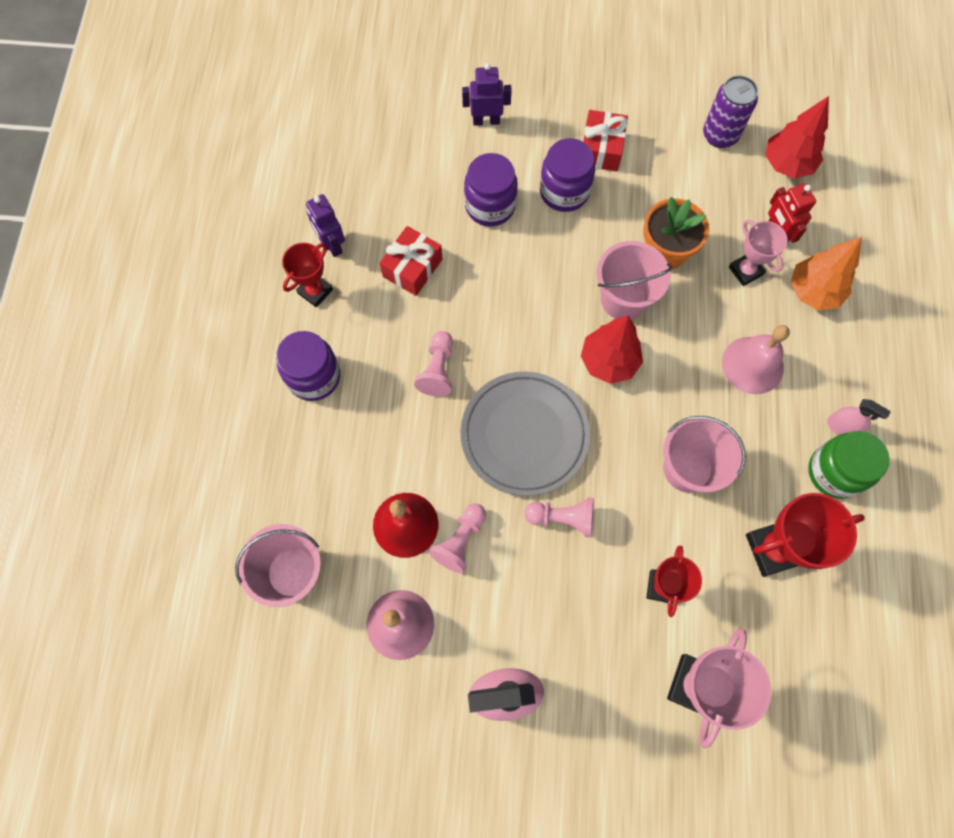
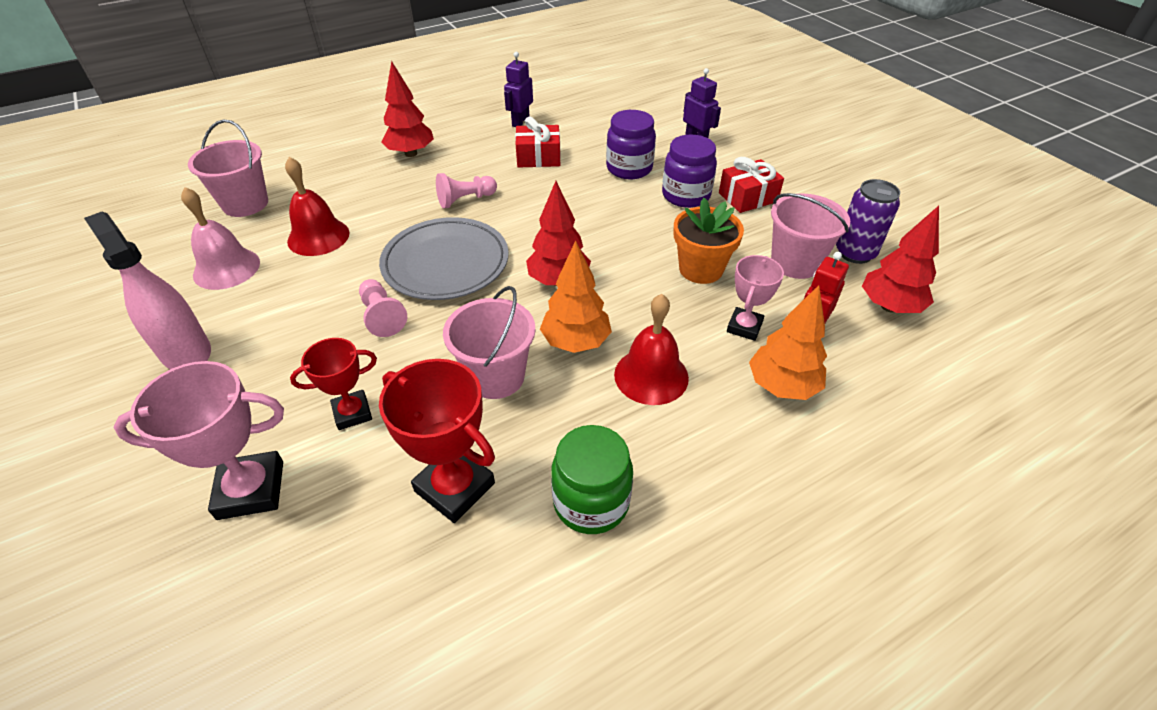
camera: 55 degrees right, 25 degrees down
purple jar [276,331,340,401] -> red tree [381,61,434,157]
red trophy [282,243,333,307] -> none
pink pawn [429,503,486,573] -> none
pink bucket [597,241,672,320] -> pink bucket moved to [771,193,850,279]
pink bell [722,325,790,394] -> red bell [614,294,689,405]
pink spray bottle [827,399,891,435] -> none
none -> orange tree [540,241,612,353]

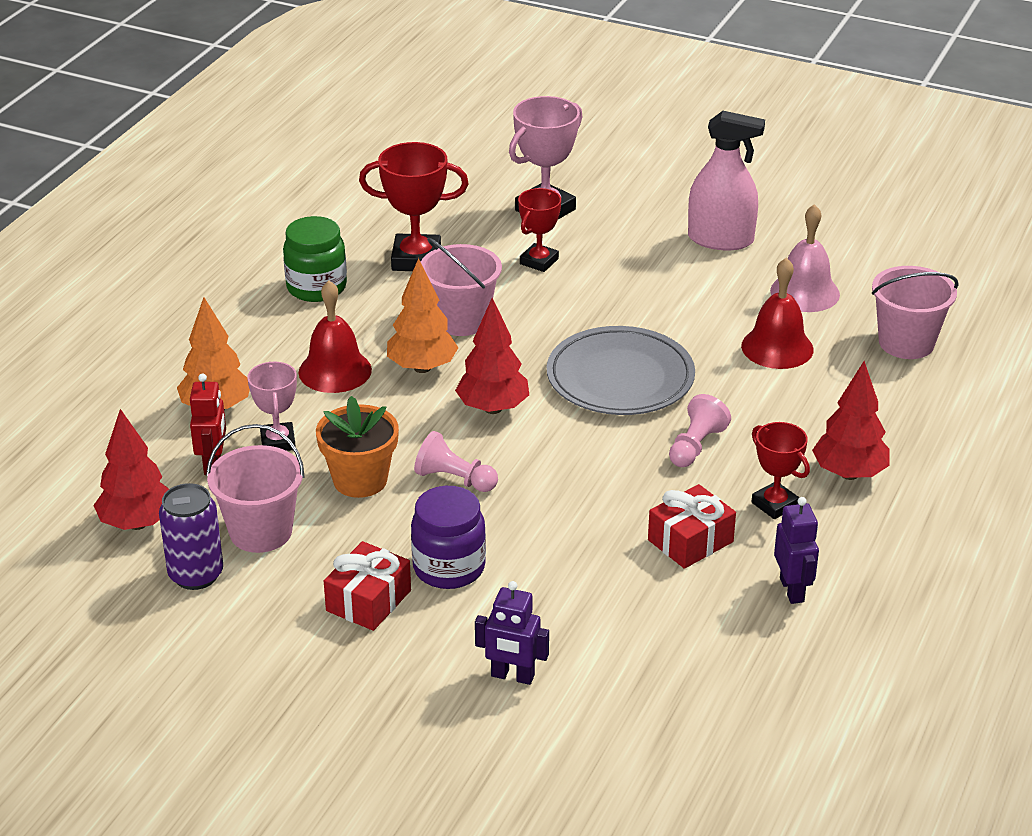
camera: 145 degrees right, 10 degrees down
pink pawn [359,279,407,337] -> pink pawn moved to [414,431,498,492]
purple jar [606,110,656,179] -> none
none -> red trophy [751,422,810,519]

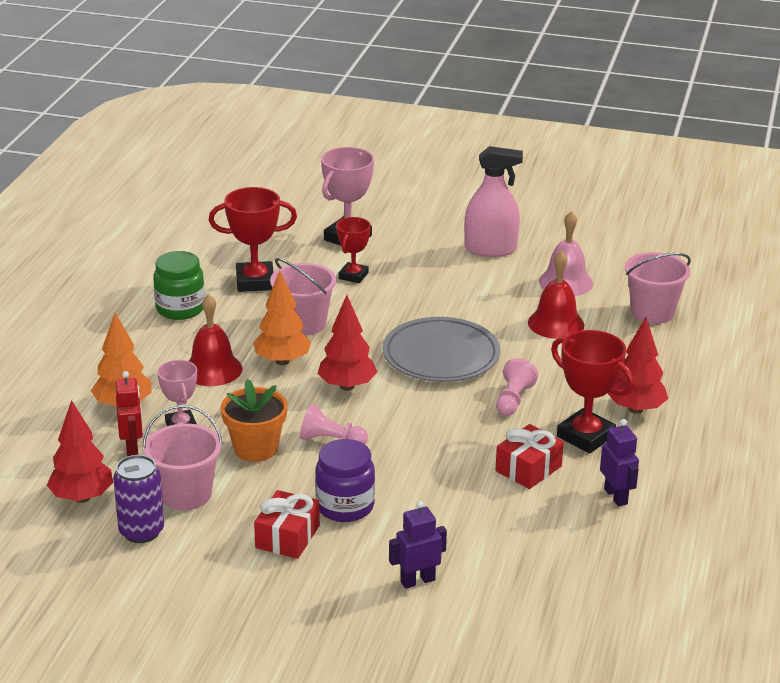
camera: 10 degrees left, 5 degrees down
purple robot [475,581,549,685] -> purple robot turned 150 degrees clockwise [389,501,447,589]
red trophy [751,422,810,519] -> red trophy [551,330,634,453], size x1.59

